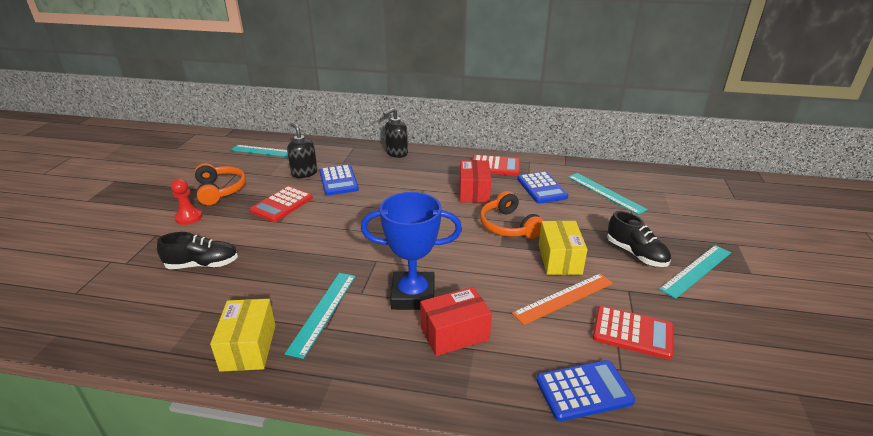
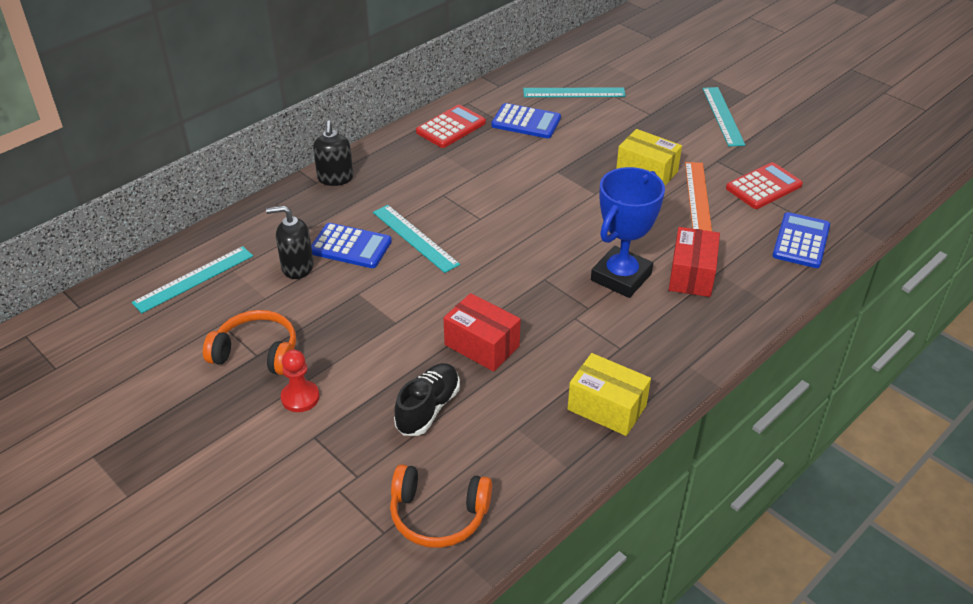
camera: 55 degrees left, 10 degrees up
red calculator [250,186,313,222] -> none
turquoise ruler [285,273,355,359] -> turquoise ruler moved to [373,205,460,273]
red box [460,160,491,203] -> red box moved to [444,293,521,372]
orange headphones [480,191,544,239] -> orange headphones moved to [390,464,492,548]
black shoe [607,211,671,267] -> none

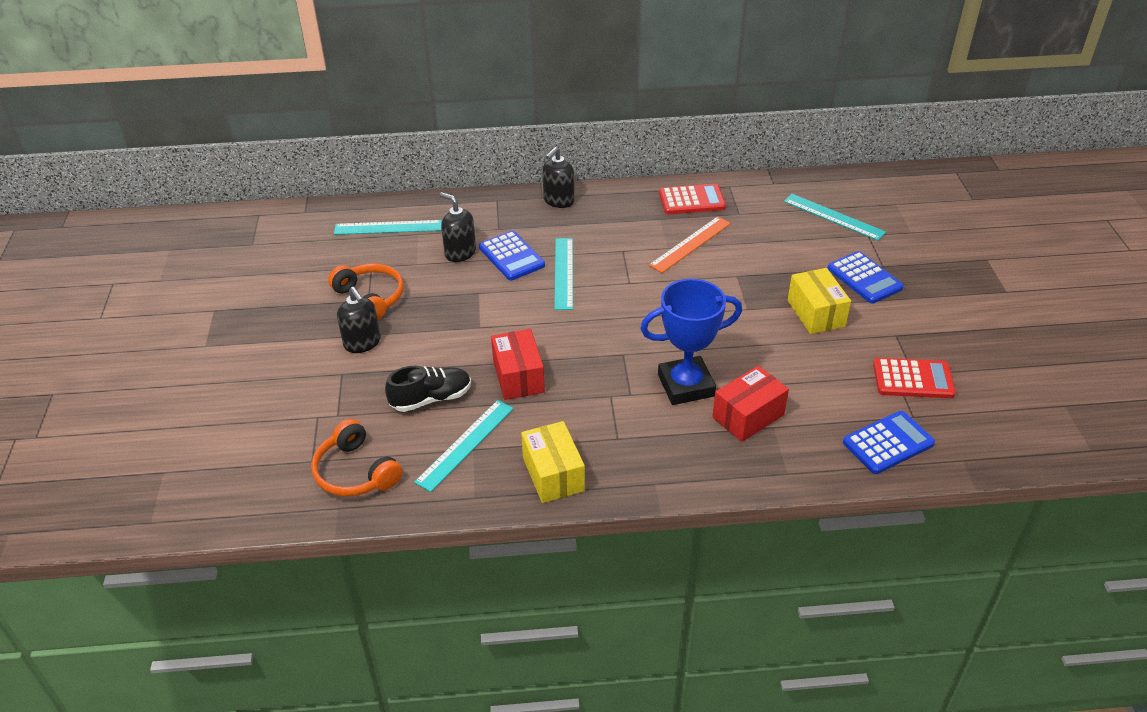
camera: 40 degrees right, 0 degrees up
red pawn [281,349,320,412] -> black soap dispenser [337,287,381,353]
blue calculator [491,103,561,138] -> blue calculator moved to [827,251,904,303]
orange ruler [685,162,712,231] -> orange ruler moved to [649,216,731,273]
turquoise ruler [702,87,745,146] -> turquoise ruler moved to [414,400,514,492]

